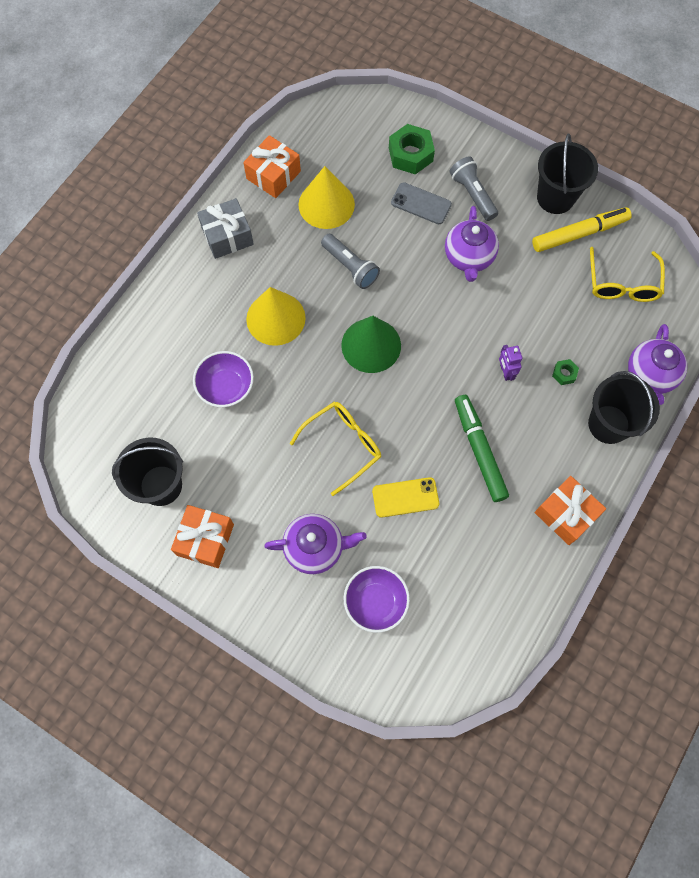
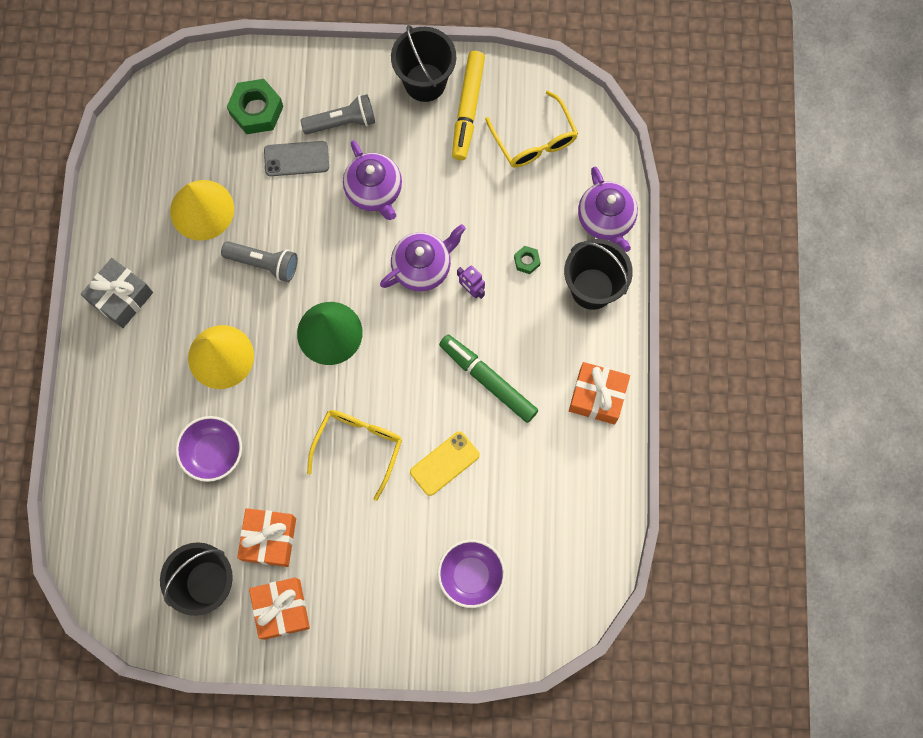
camera: 30 degrees left, 5 degrees up
orange gift [243,135,301,198] -> orange gift moved to [237,508,296,567]
purple teapot [264,514,366,574] -> purple teapot moved to [380,224,466,291]
grey flashlight [450,156,498,221] -> grey flashlight turned 135 degrees clockwise [300,94,375,134]
yellow marker [532,207,632,252] -> yellow marker turned 150 degrees clockwise [452,51,485,160]

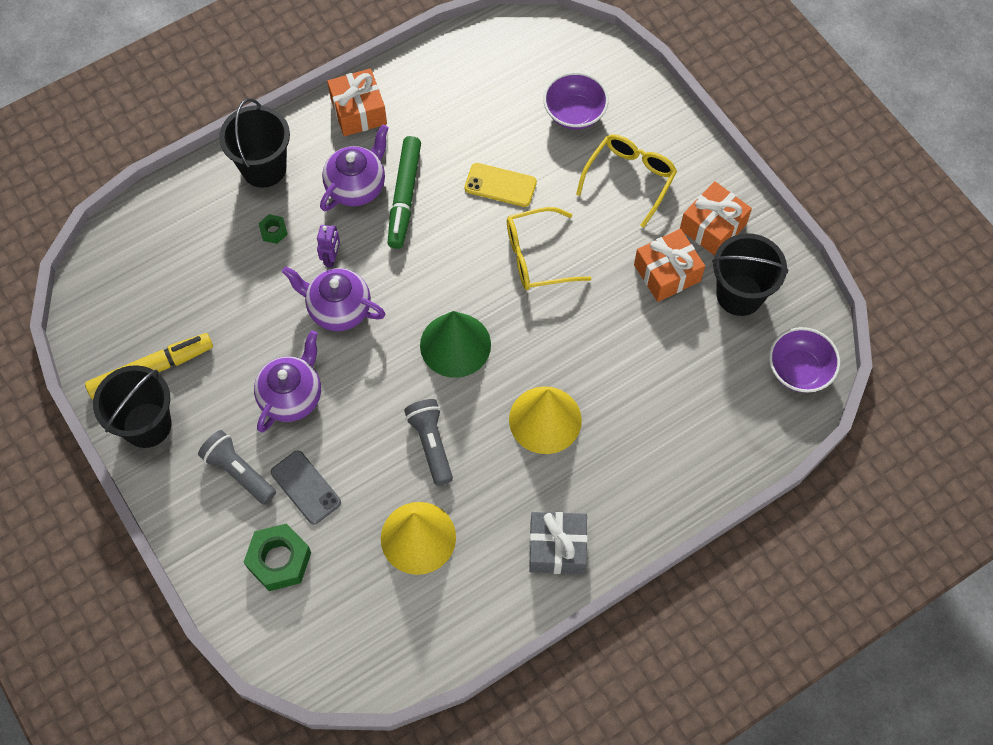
camera: 125 degrees left, 10 degrees down
purple bowl [176,416,242,482] -> purple bowl moved to [769,327,840,393]
yellow glasses [485,91,578,168] -> yellow glasses moved to [576,134,677,228]
purple teapot [578,167,638,252] -> purple teapot moved to [320,125,389,211]

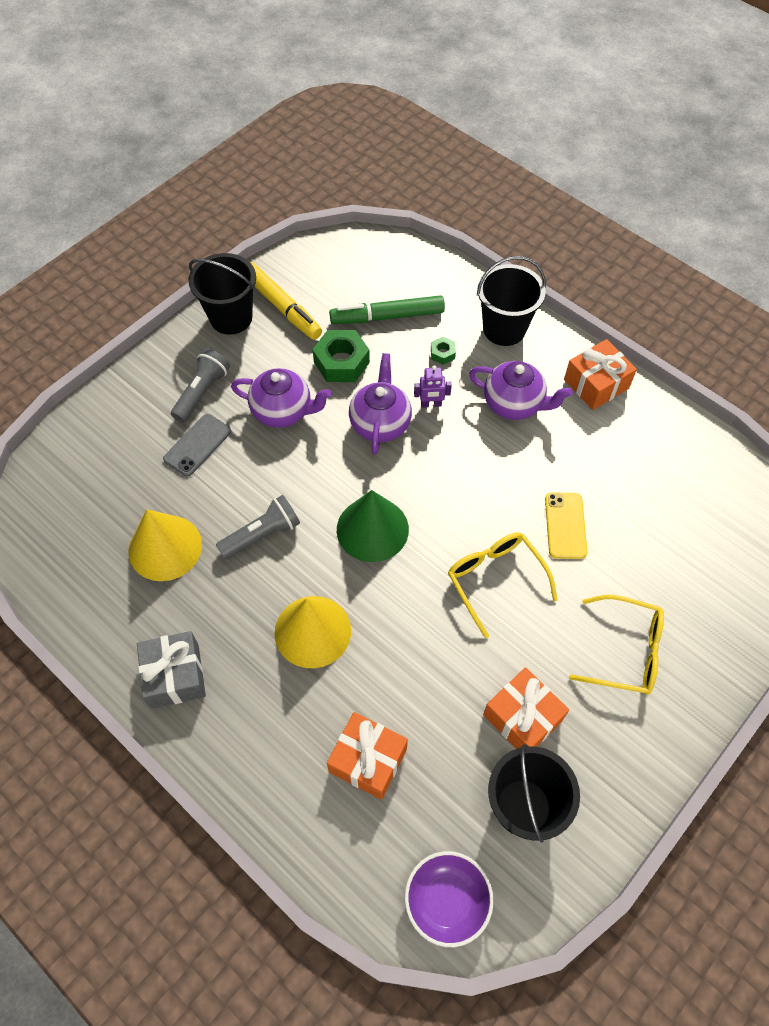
camera: 75 degrees right, 5 degrees down
green nut [244,523,311,591] -> green nut moved to [312,330,370,382]
green marker [388,136,421,249] -> green marker moved to [329,295,445,324]
purple bowl [543,72,609,129] -> none
orange gift [680,181,752,256] -> orange gift moved to [327,712,408,800]

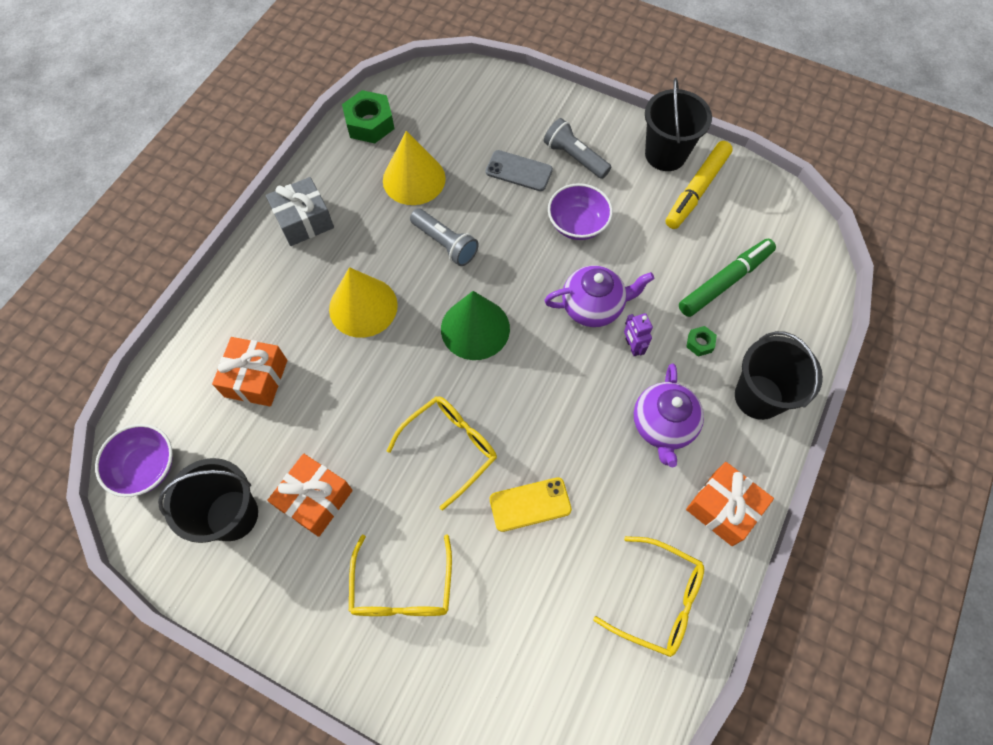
camera: 75 degrees right, 5 degrees up
grey flashlight [171,348,230,423] -> grey flashlight turned 150 degrees counterclockwise [544,118,611,179]
purple teapot [231,368,332,428] -> purple bowl [548,183,613,240]
green nut [312,330,370,382] -> green nut moved to [342,90,394,143]
green marker [329,295,445,324] -> green marker turned 75 degrees clockwise [679,239,776,317]
none -> yellow glasses [593,536,704,657]

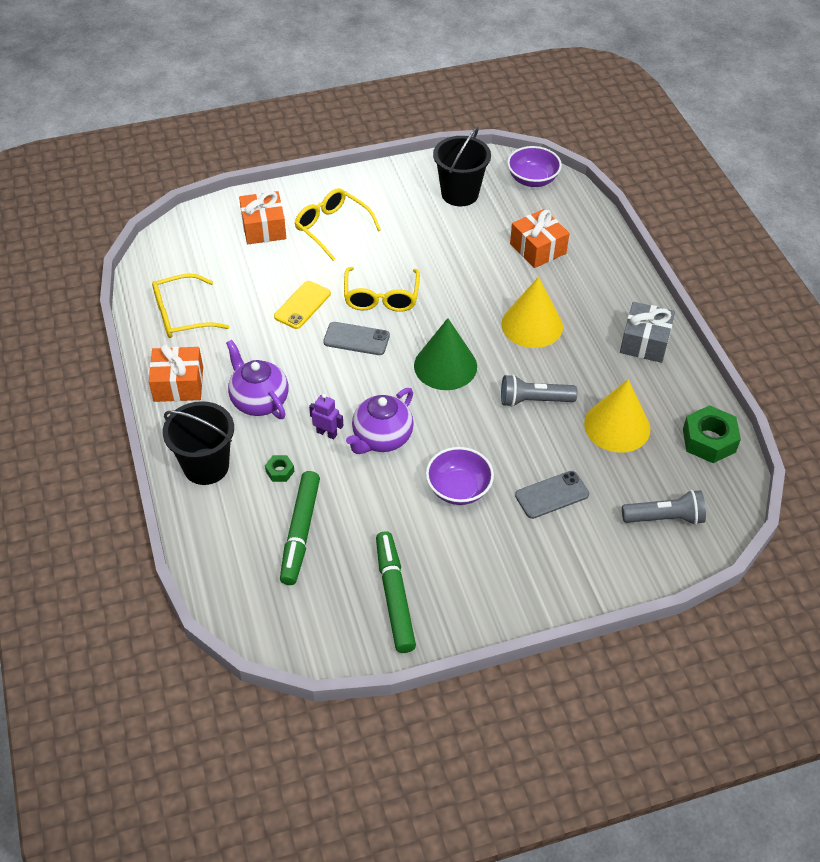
camera: 135 degrees right, 15 degrees down
orange gift [267,454,353,537] -> orange gift moved to [239,191,286,244]
grey flashlight [544,118,611,179] -> grey flashlight moved to [622,490,706,525]
black bucket [645,78,712,171] -> none
yellow marker [666,141,733,229] -> green marker [376,531,416,653]
none -> grey phone [323,322,390,355]

